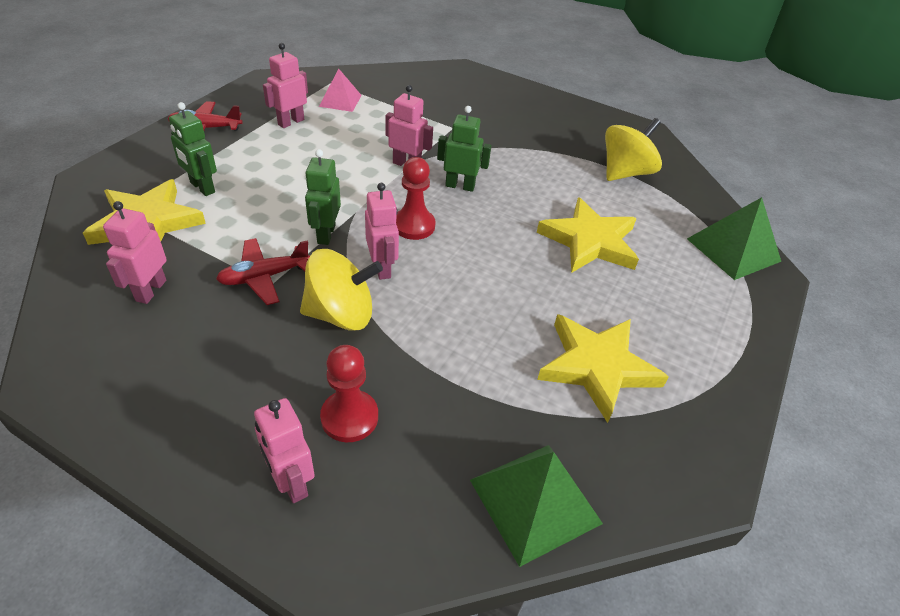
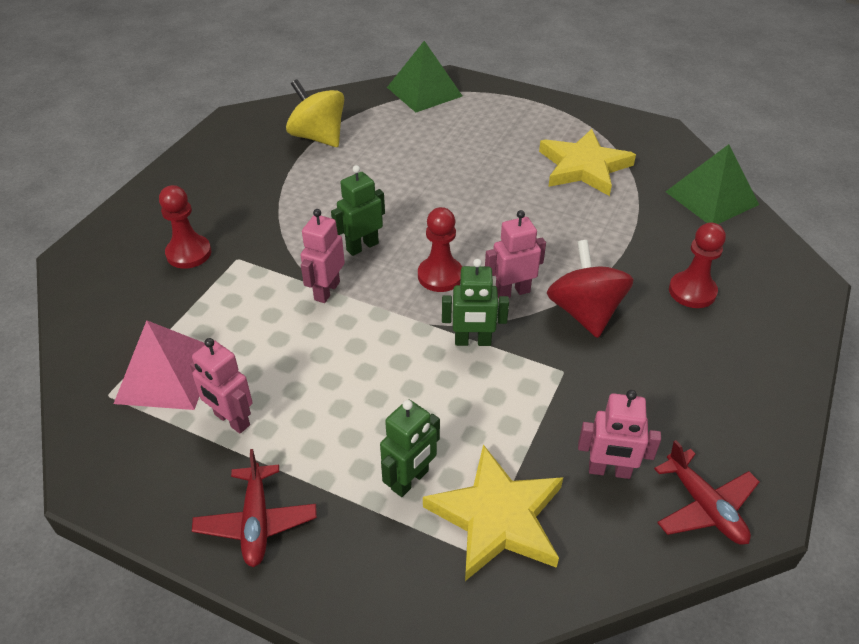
camera: 90 degrees left, 0 degrees up
red plane [216,238,310,305] -> red plane moved to [654,440,759,545]
pink robot [254,398,315,503] -> none
yellow spinning top [300,249,383,331] -> red spinning top [547,240,634,338]
pink pyramid [319,69,362,112] -> pink pyramid [114,320,205,410], size x1.56
green robot [437,106,491,192] -> green robot turned 45 degrees clockwise [331,165,385,256]
yellow star [536,197,639,273] -> none
none -> red pawn [159,185,211,269]

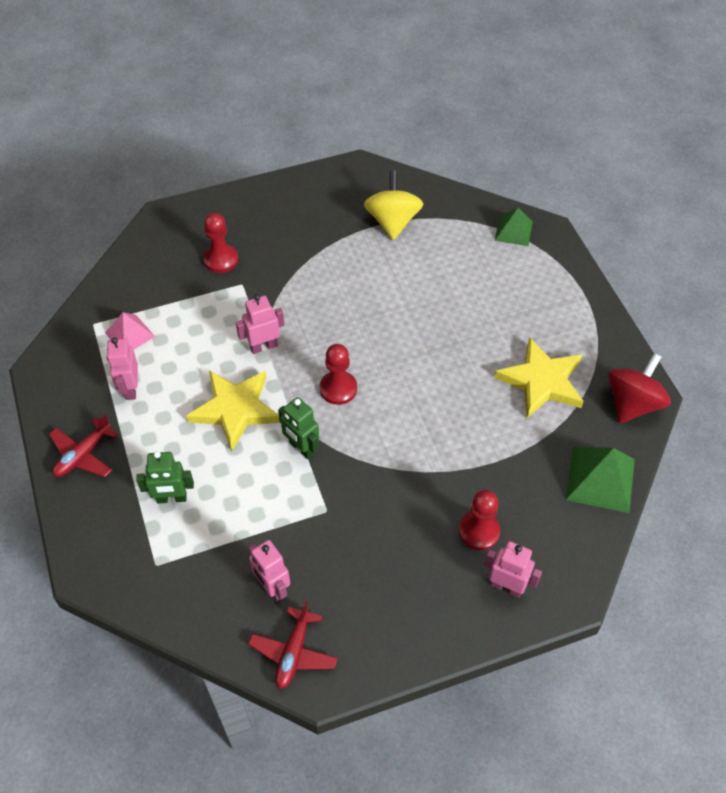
camera: 45 degrees right, 10 degrees up
pink pyramid [114,320,205,410] -> pink pyramid [105,312,155,350], size x0.64
green robot [331,165,385,256] -> none
green pyramid [387,41,462,112] -> green pyramid [495,208,533,246], size x0.64
yellow star [423,444,563,581] -> yellow star moved to [186,371,280,451]
pink robot [485,210,546,298] -> pink robot moved to [484,541,542,598]
red spinning top [547,240,634,338] -> red spinning top moved to [608,353,671,423]

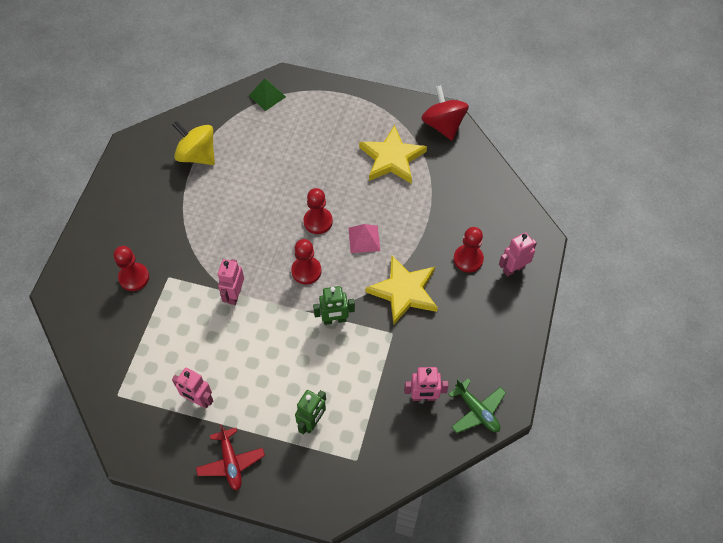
camera: 55 degrees left, 5 degrees up
pink pyramid [105,312,155,350] -> pink pyramid moved to [349,224,380,253]
yellow star [186,371,280,451] -> yellow star moved to [366,255,438,325]
red plane [248,601,338,689] -> green plane [448,379,506,433]
green pyramid [566,447,635,513] -> none
none -> red pawn [303,188,333,234]

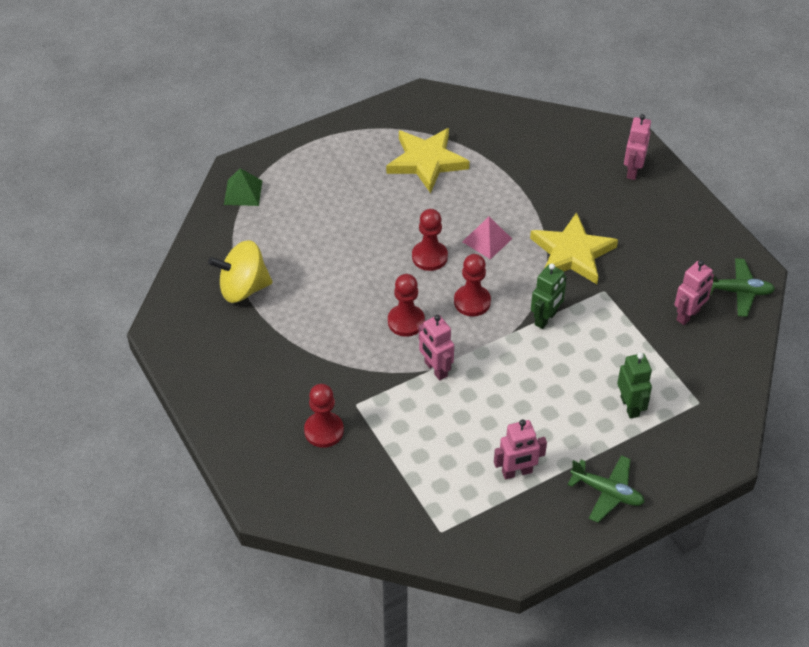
camera: 45 degrees left, 10 degrees down
red plane [196,424,265,491] -> green plane [568,455,645,523]
red spinning top [421,85,469,140] -> none
red pawn [454,227,484,272] -> red pawn moved to [388,274,425,337]

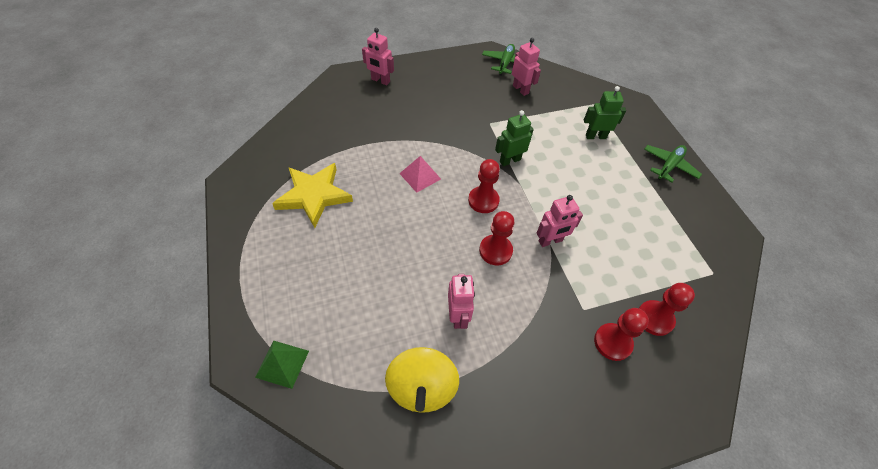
camera: 80 degrees left, 5 degrees up
red pawn [412,209,448,271] -> red pawn moved to [639,283,695,336]
pink robot [494,419,547,480] -> pink robot moved to [448,274,475,329]
yellow star [530,212,618,284] -> none
green robot [531,264,567,329] -> green robot turned 75 degrees counterclockwise [495,110,534,166]

